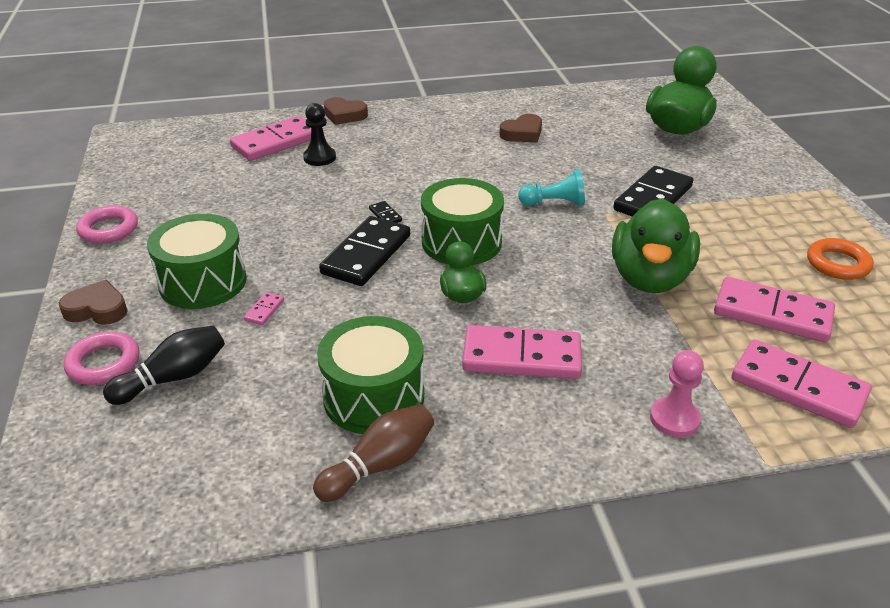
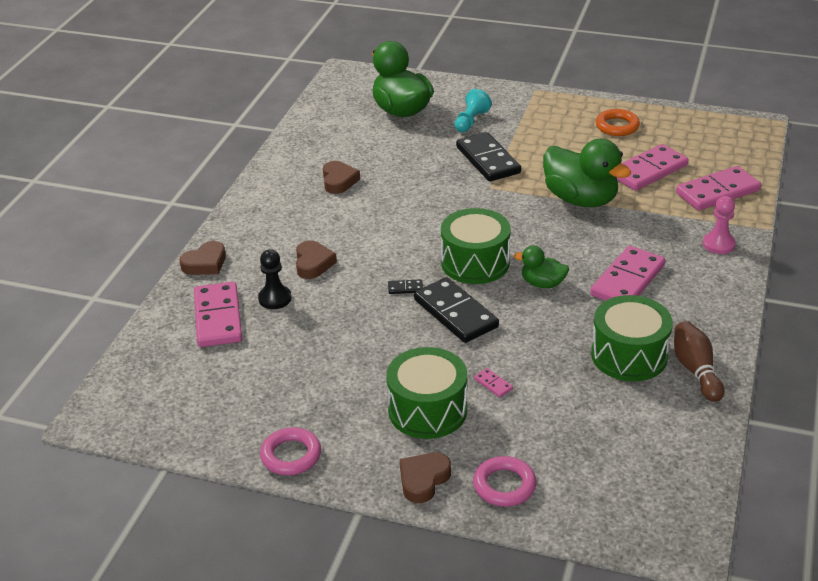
camera: 60 degrees left, 0 degrees up
black bowling pin [103,325,225,405] -> none
turquoise pawn [518,170,585,206] -> turquoise pawn moved to [454,89,492,132]
none -> brown heart [296,241,337,279]

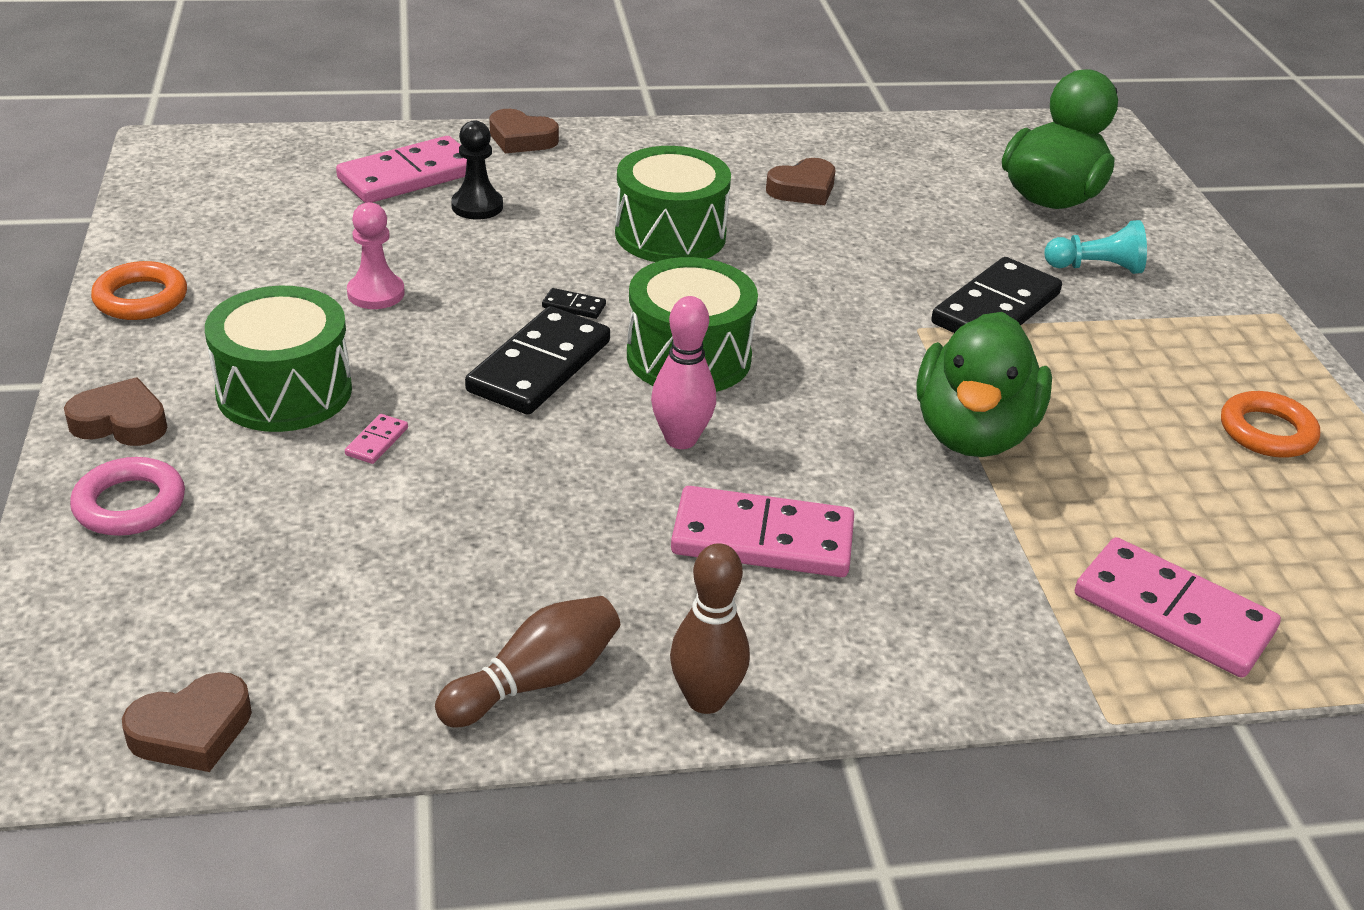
camera: 60 degrees right, 0 degrees up
pink ring [260,428,321,475] -> orange ring [91,261,187,320]
brown heart [296,241,337,279] -> brown heart moved to [122,672,252,772]
black domino [388,279,423,294] -> black domino turned 45 degrees counterclockwise [542,288,606,319]
green duck [514,246,569,288] -> pink bowling pin [651,296,716,449]
green drum [591,295,673,382] -> green drum moved to [615,146,731,262]
pink domino [617,144,688,191] -> none
pink pawn [703,196,736,254] -> pink pawn moved to [347,202,405,309]
none -> brown bowling pin [670,543,750,714]

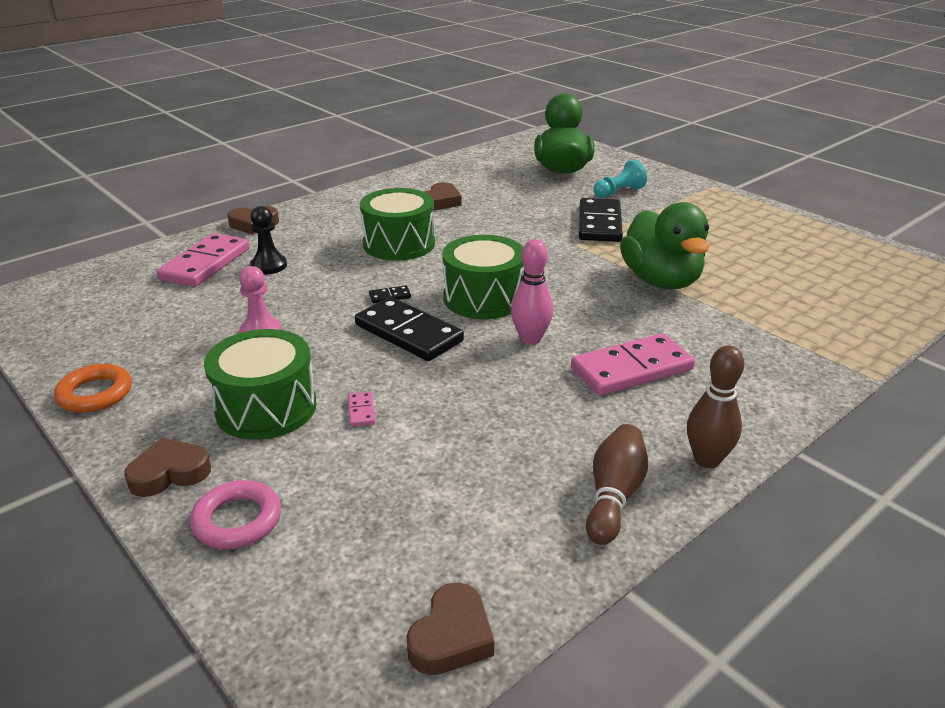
camera: 30 degrees left, 5 degrees down
black domino [465,306,610,415] -> black domino turned 45 degrees counterclockwise [355,297,464,361]
pink domino [1075,537,1281,678] -> none
orange ring [1221,391,1320,458] -> none

